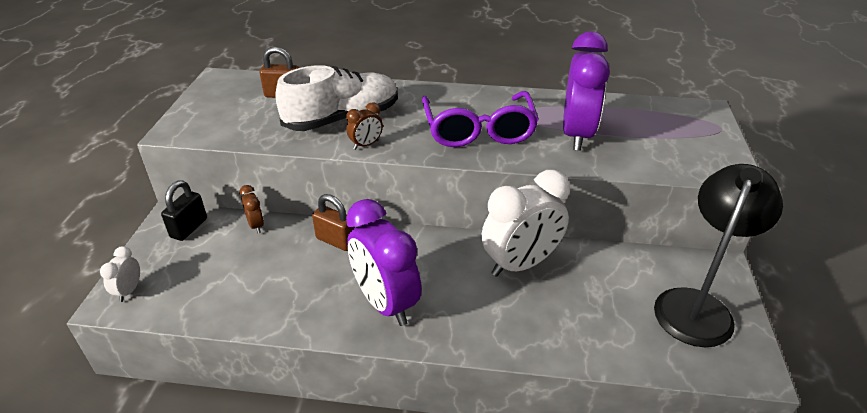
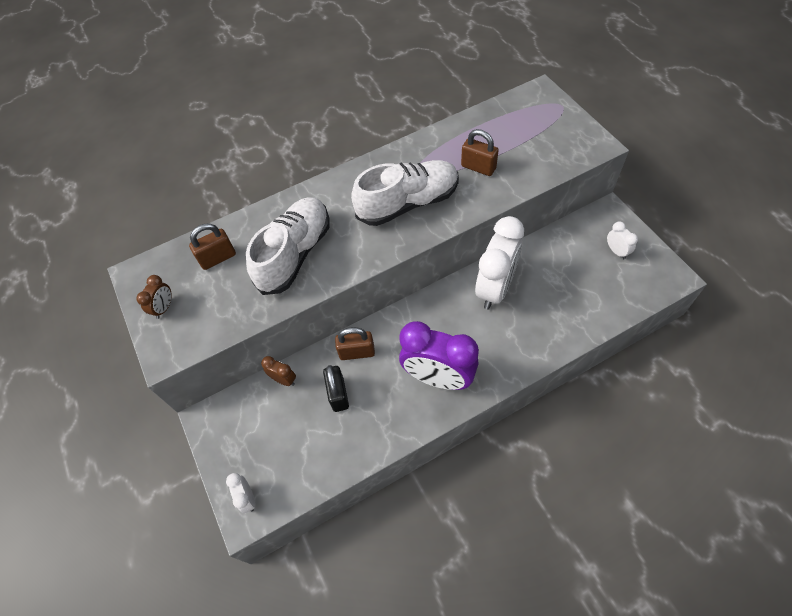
camera: 30 degrees left, 20 degrees up
black padlock [161,180,207,241] -> black padlock moved to [323,365,349,412]
brown clock [346,102,383,150] -> brown clock moved to [136,275,172,319]
purple glasses [422,91,539,147] -> white shoe [351,160,459,226]
purple clock [563,31,610,151] -> brown padlock [461,129,499,176]
black lamp [654,164,783,347] -> white clock [607,221,638,259]

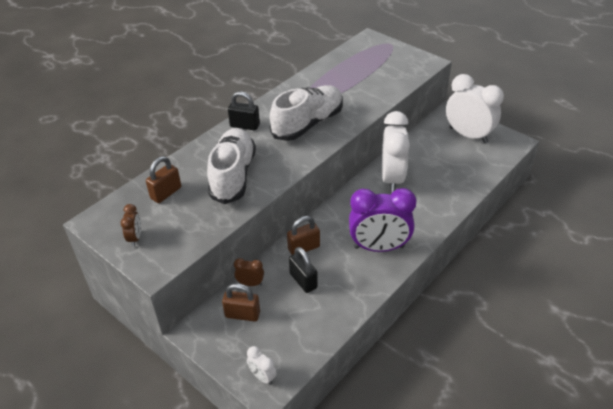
camera: 25 degrees left, 15 degrees down
brown padlock [461,129,499,176] -> brown padlock moved to [222,283,260,322]
white clock [607,221,638,259] -> white clock [446,74,504,143], size x2.27
none -> black padlock [228,91,260,131]

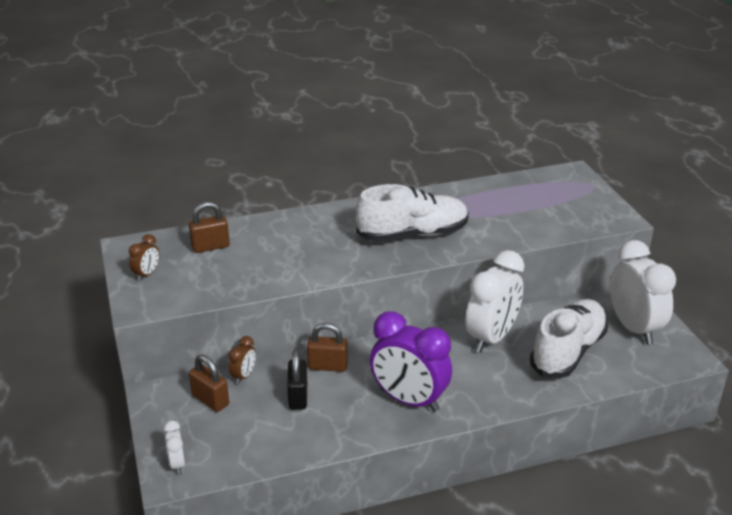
camera: 30 degrees right, 10 degrees down
white shoe [207,128,256,204] -> white shoe moved to [530,299,608,378]
black padlock [228,91,260,131] -> none
brown clock [234,258,264,286] -> brown clock turned 75 degrees clockwise [229,336,256,384]

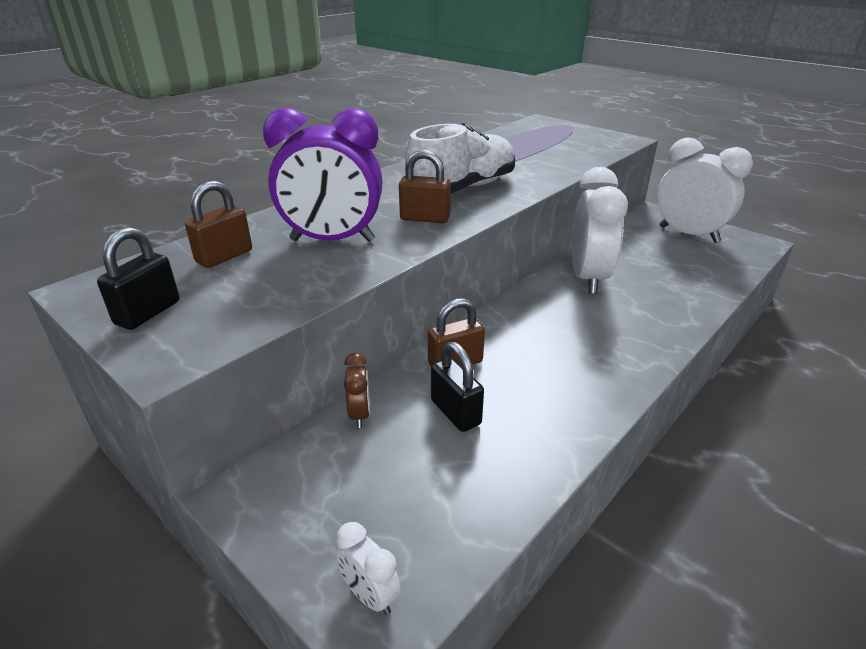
camera: 30 degrees left, 0 degrees up
brown clock [129,234,160,281] -> black padlock [97,227,180,330]
brown padlock [189,355,229,412] -> brown padlock moved to [399,150,451,223]
purple clock [370,311,452,412] -> purple clock moved to [263,108,383,242]
white shoe [530,299,608,378] -> none

